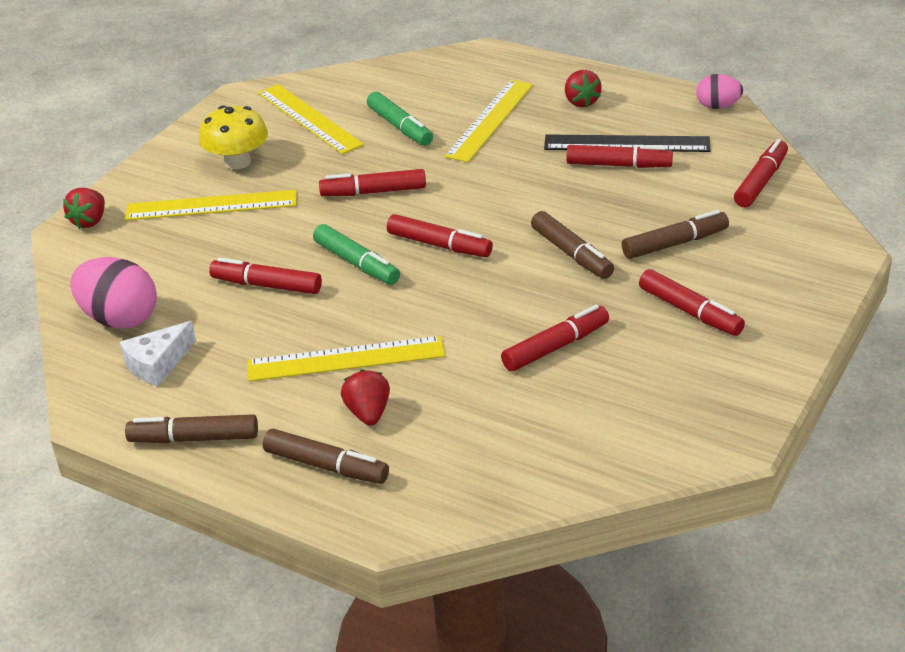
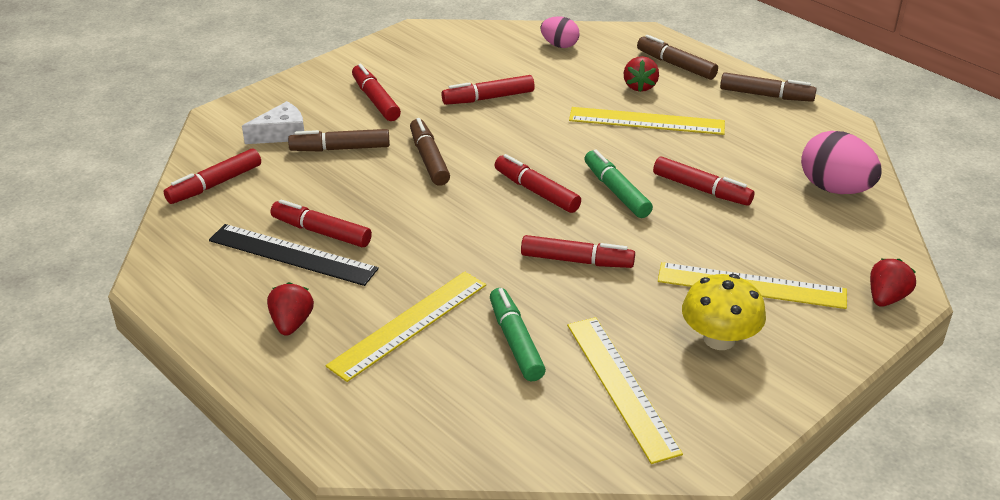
camera: 165 degrees left, 0 degrees up
white cheese [120,321,196,387] -> white cheese moved to [242,101,304,144]
pink egg [696,74,743,109] -> pink egg moved to [540,16,579,48]

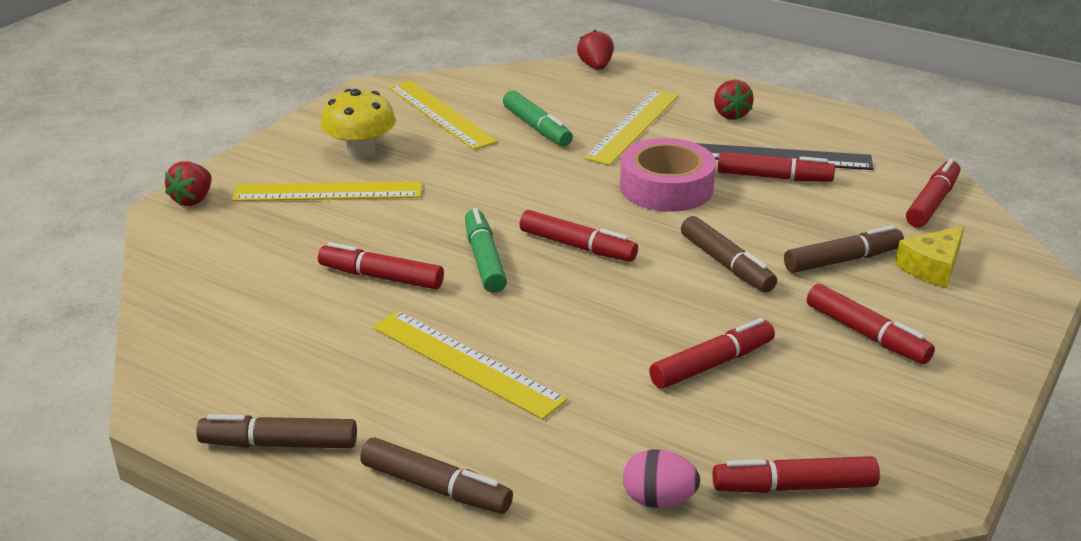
camera: 165 degrees right, 5 degrees down
white cheese [242,101,304,144] -> yellow cheese [895,225,965,288]
red marker [521,235,635,268] -> red marker moved to [712,456,880,493]
yellow ruler [569,107,725,135] -> yellow ruler turned 45 degrees clockwise [373,311,567,420]
green marker [584,150,653,218] -> green marker turned 150 degrees counterclockwise [465,208,507,293]
red strawberry [624,56,659,92] -> red strawberry moved to [577,30,614,70]
pink egg [801,131,882,194] -> none
none -> pink tape [620,138,716,212]

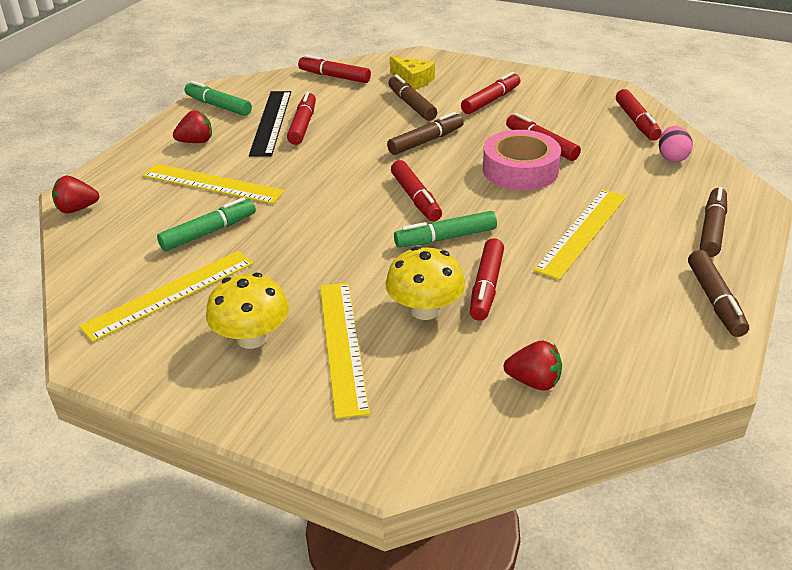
camera: 95 degrees left, 5 degrees up
red strawberry [165,161,212,206] -> red strawberry moved to [504,341,562,390]
red marker [520,210,638,262] -> red marker turned 135 degrees clockwise [391,160,442,222]
pink tape [620,138,716,212] -> pink tape moved to [483,130,561,191]
none -> green marker [185,81,252,116]
none -> yellow mushroom [385,246,465,320]

